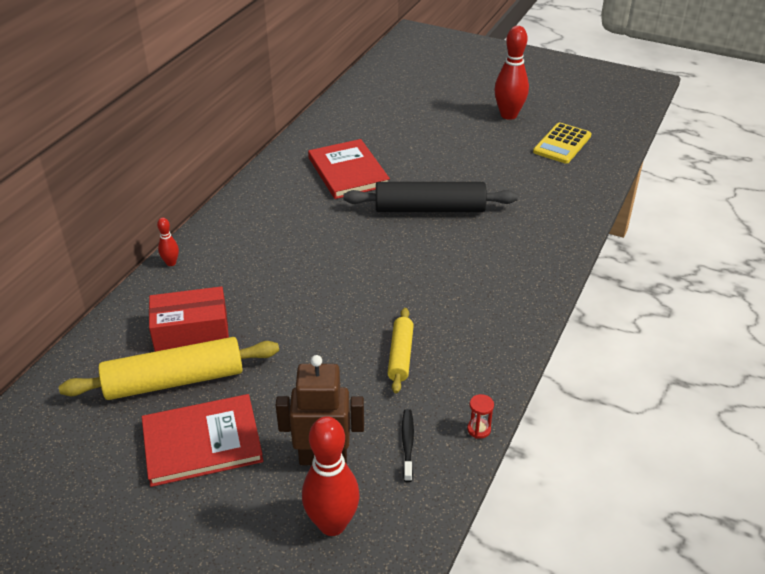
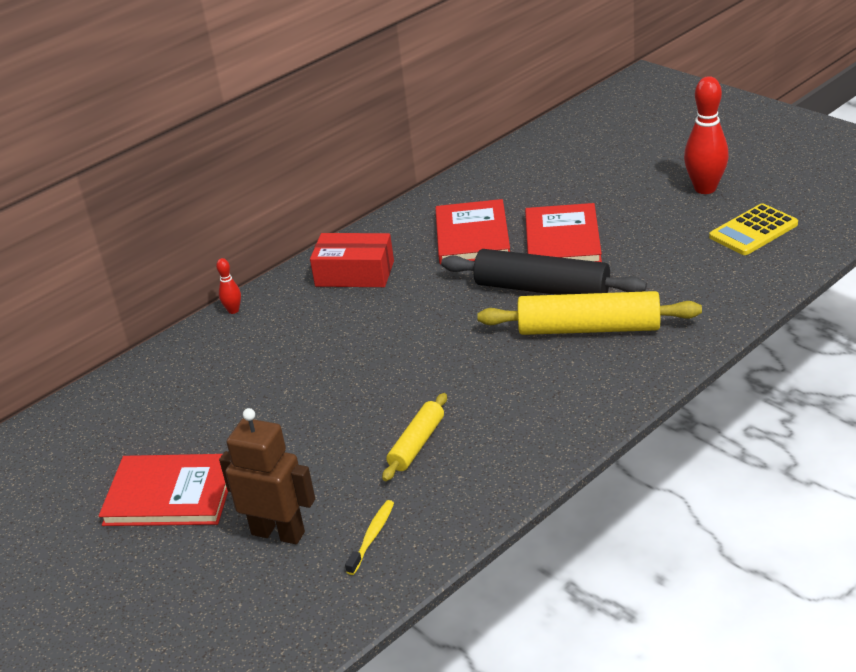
camera: 25 degrees right, 5 degrees down
yellow rolling pin [59,337,279,400] -> yellow rolling pin moved to [477,291,702,335]
red box [149,286,229,352] -> red box moved to [310,233,394,287]
red bowling pin [302,416,360,536] -> none
black toothbrush [402,409,414,482] -> yellow toothbrush [345,500,394,575]
red hourglass [467,394,494,439] -> none
none -> red book [525,203,602,262]

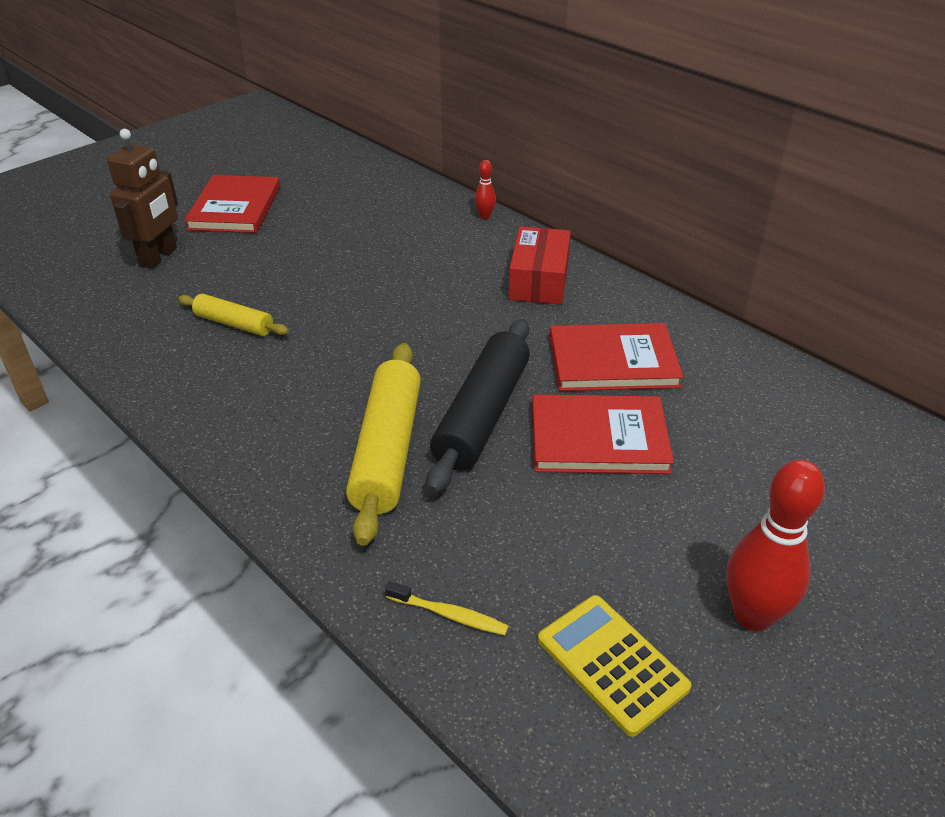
camera: 85 degrees right, 5 degrees up
yellow toothbrush [345,500,394,575] -> yellow toothbrush moved to [385,581,509,635]

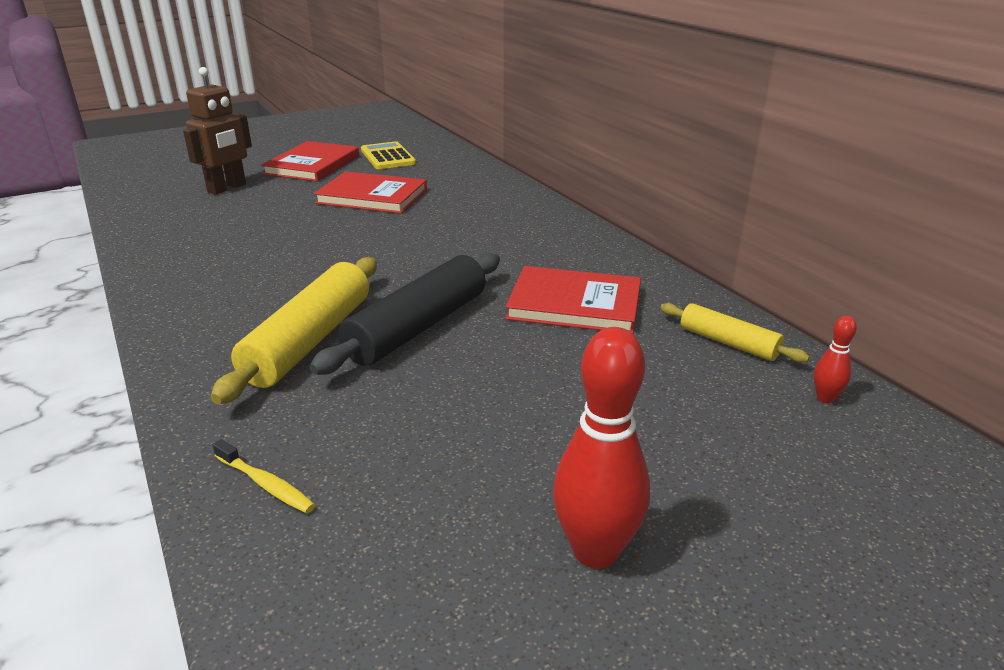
camera: 15 degrees right, 10 degrees down
yellow rolling pin [178,294,289,336] -> yellow rolling pin moved to [660,303,810,363]
red bowling pin [475,160,496,219] -> red bowling pin moved to [814,316,857,403]
red box [508,226,571,305] -> none
red book [532,395,674,474] -> red book moved to [314,171,427,214]
yellow calculator [538,595,691,737] -> yellow calculator moved to [361,141,416,169]

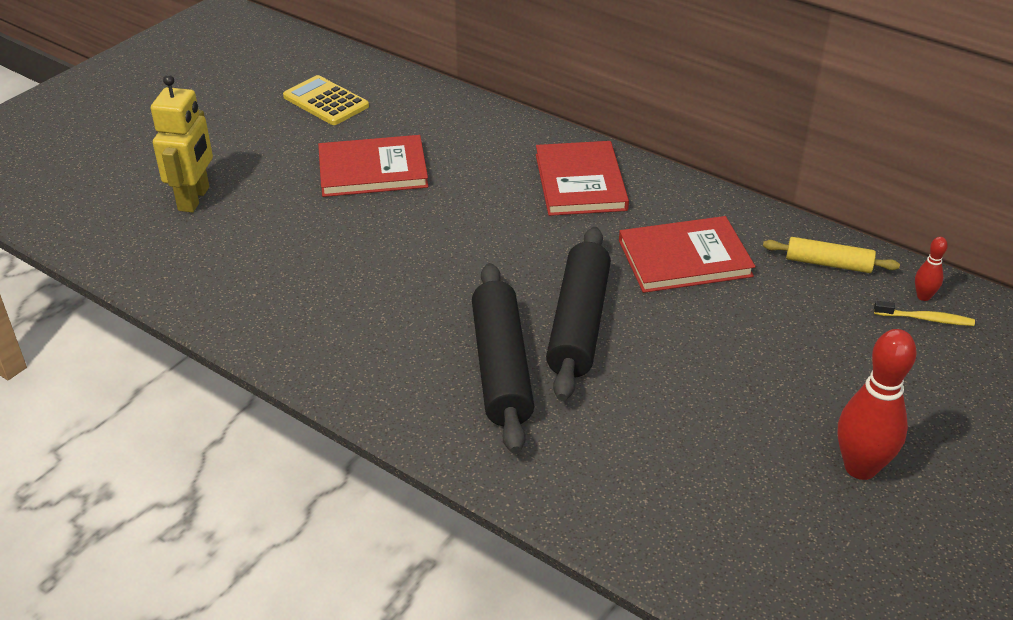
camera: 25 degrees left, 10 degrees up
brown robot [183,67,252,195] -> yellow robot [151,75,213,212]
yellow rolling pin [211,257,377,404] -> black rolling pin [472,263,534,454]
yellow toothbrush [212,439,315,513] -> yellow toothbrush moved to [874,301,975,326]
red book [261,141,359,182] -> red book moved to [536,141,629,216]

